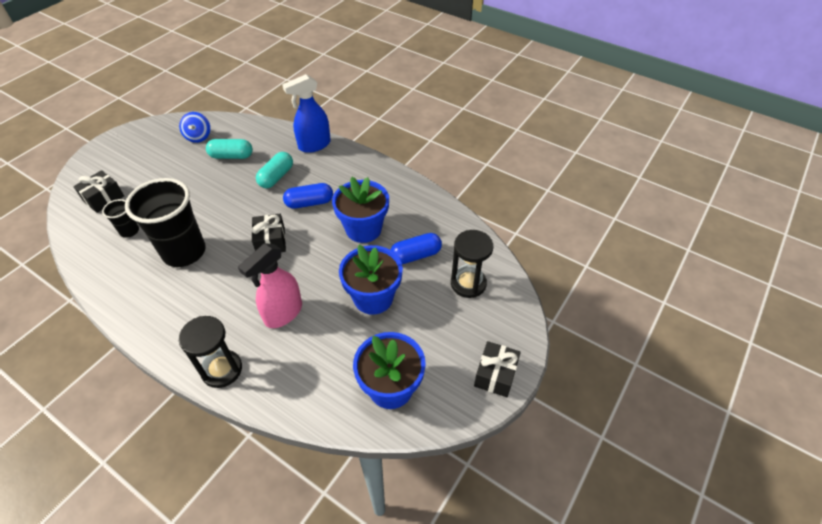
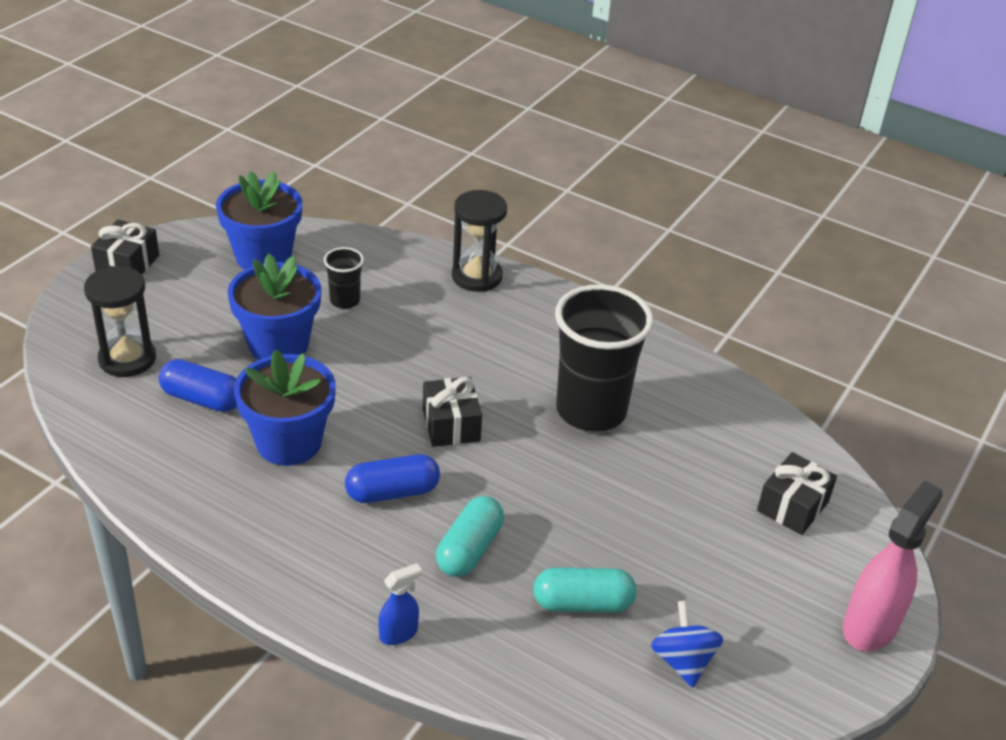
camera: 175 degrees right, 10 degrees down
black cup [102,199,139,238] -> black cup moved to [324,247,364,309]
pink spray bottle [238,243,302,328] -> pink spray bottle moved to [843,480,943,651]
blue spray bottle [282,74,331,153] -> blue spray bottle [379,563,422,645], size x0.51
blue capsule [390,233,442,264] -> blue capsule turned 45 degrees clockwise [159,359,237,412]

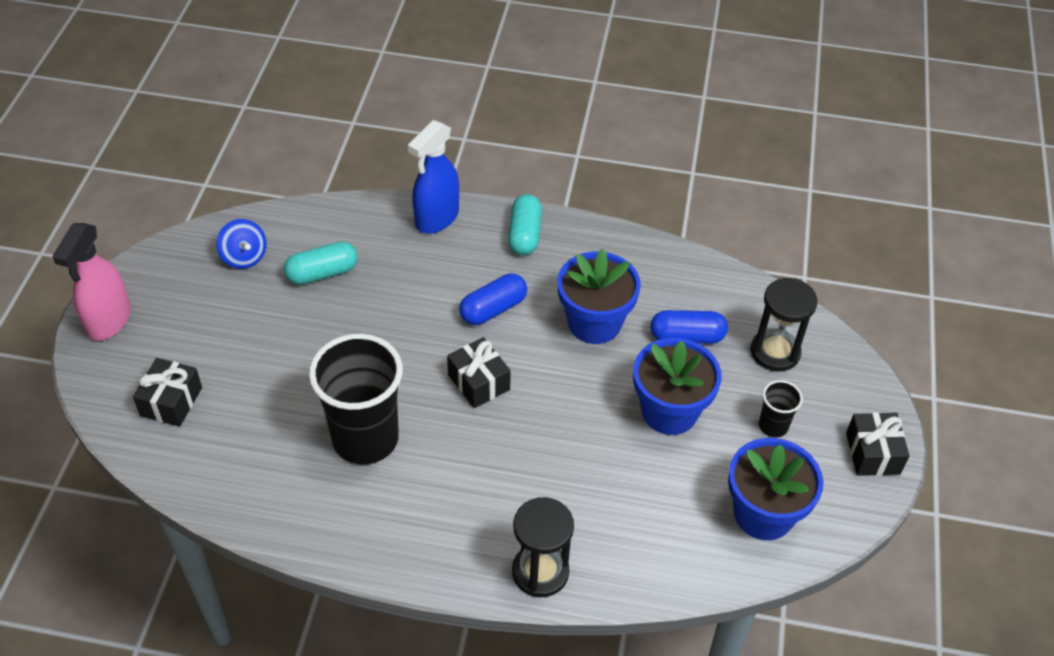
camera: 160 degrees right, 10 degrees up
black cup [324,247,364,309] -> black cup moved to [759,380,803,437]
blue spray bottle [379,563,422,645] -> blue spray bottle [408,120,459,234], size x1.95
turquoise capsule [436,496,504,577] -> turquoise capsule moved to [508,194,542,255]

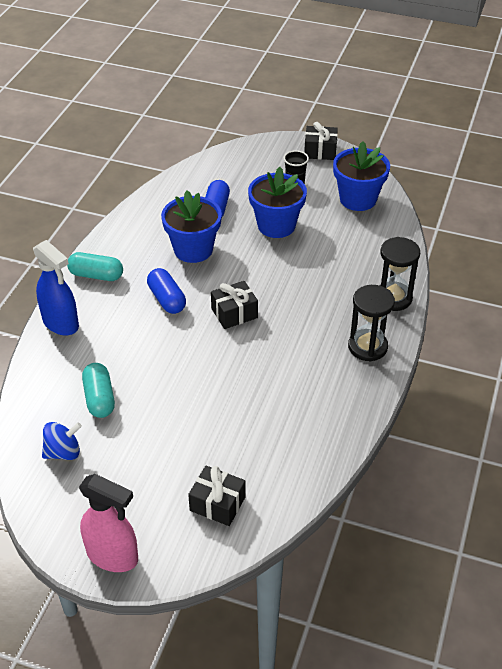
camera: 80 degrees left, 5 degrees down
black cup [309,334,403,465] -> none
black hourglass [751,278,818,372] -> black hourglass moved to [348,285,395,362]

